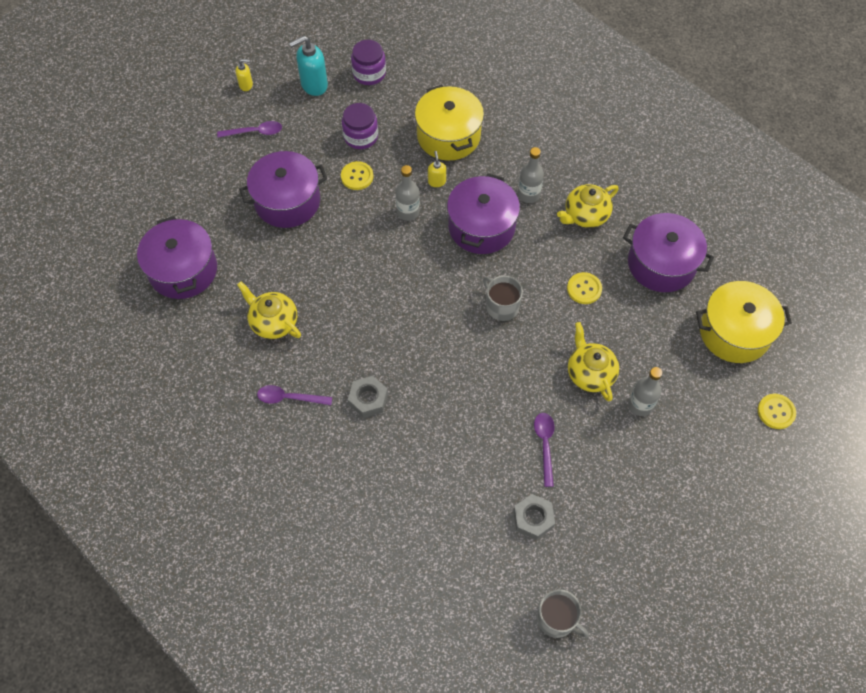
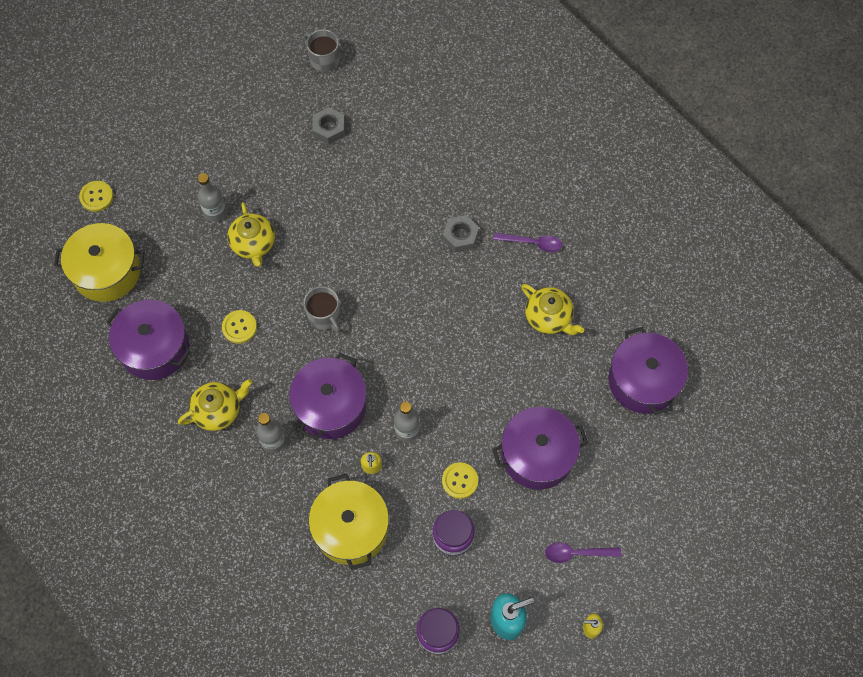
camera: 175 degrees left, 5 degrees up
purple spoon [534,413,554,487] -> none

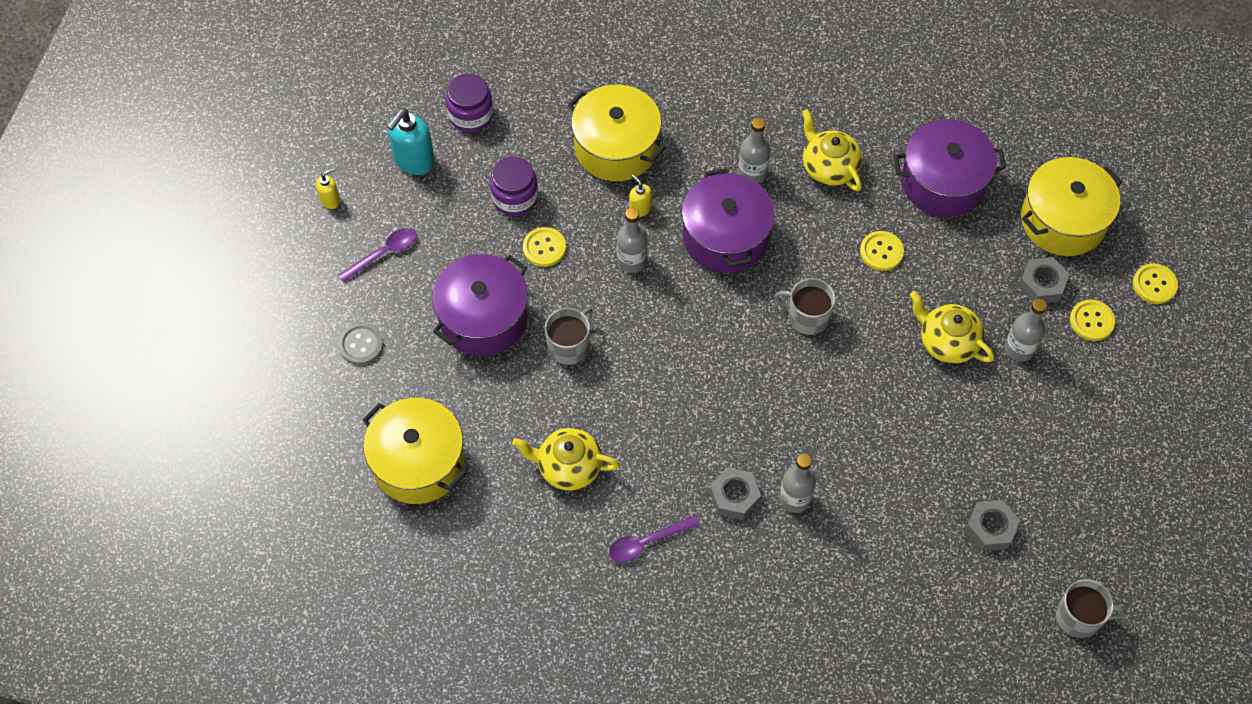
camera: 145 degrees right, 5 degrees down
yellow teapot [178,379,252,431] -> yellow teapot turned 120 degrees clockwise [802,109,862,191]
purple pot [609,327,688,415] -> yellow pot [363,398,467,504]
none -> grey button [338,323,384,365]
none -> grey mug [545,308,593,365]
none -> grey bottle [779,454,816,513]
none -> grey nut [1019,257,1069,303]
none -> yellow button [1070,300,1115,341]

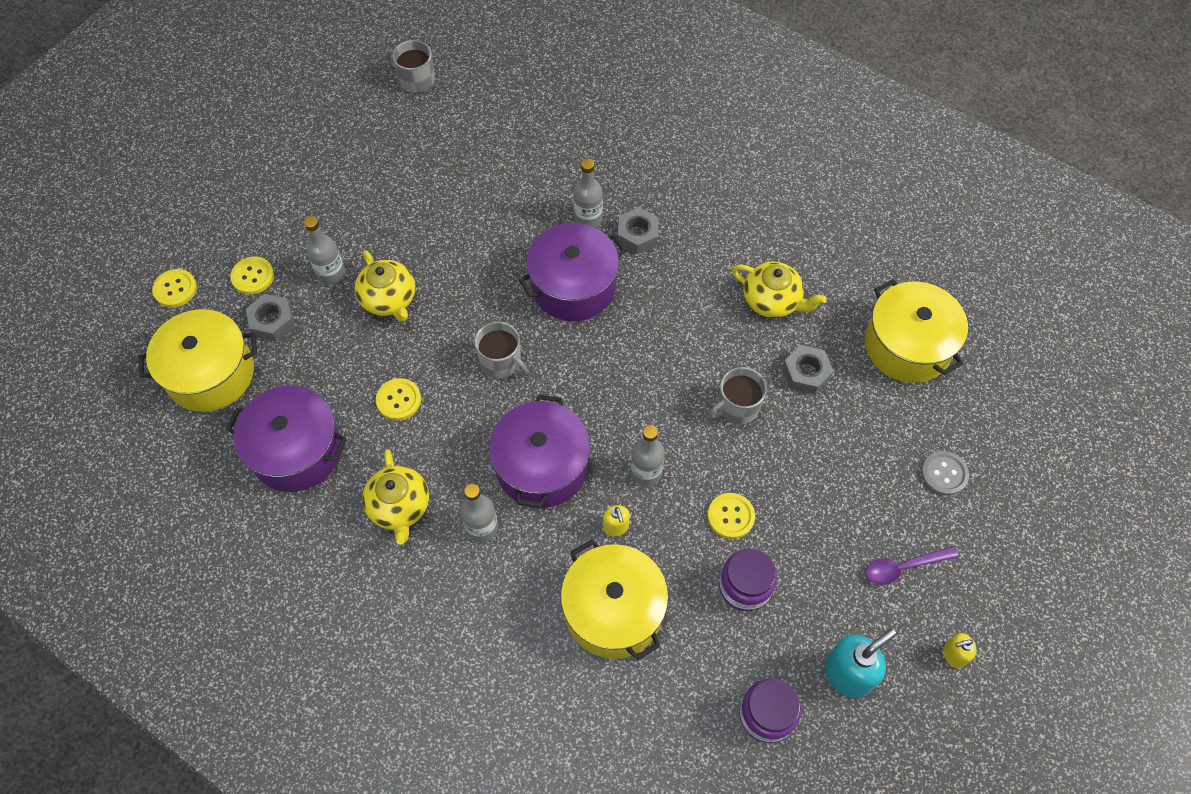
camera: 160 degrees left, 0 degrees up
purple pot [432,254,528,356] -> purple pot moved to [519,223,626,321]
purple spoon [609,515,700,562] -> none
grey nut [965,500,1020,551] -> grey nut moved to [782,345,834,395]

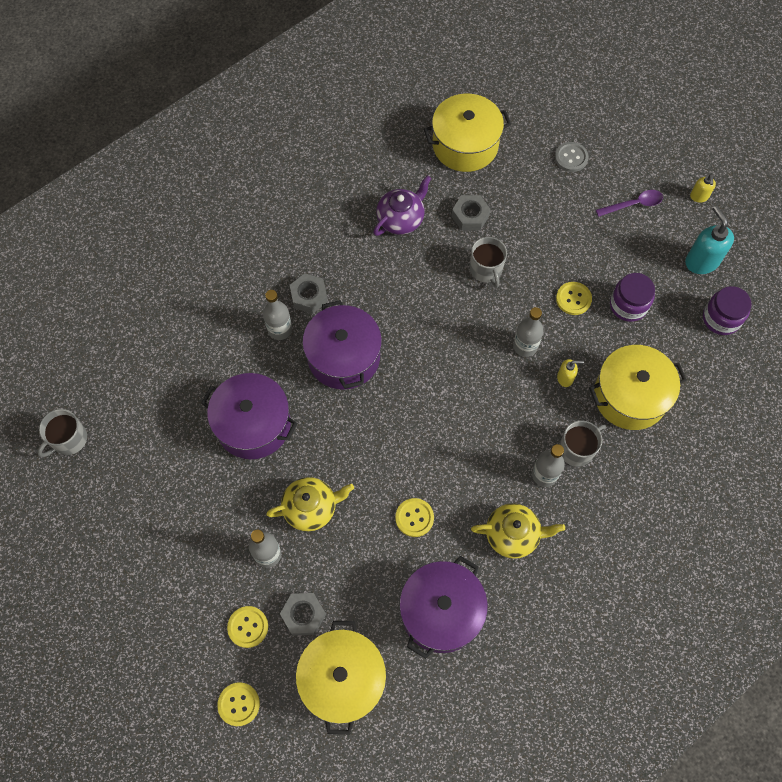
camera: 75 degrees left, 5 degrees up
grey mug [475,322,528,378] -> grey mug moved to [559,420,606,467]
purple pot [489,395,590,508] -> purple pot moved to [201,373,298,459]
yellow teapot [732,262,826,318] -> purple teapot [373,175,431,236]
purple spoon [866,546,959,585] -> purple spoon turned 105 degrees counterclockwise [596,190,663,217]

